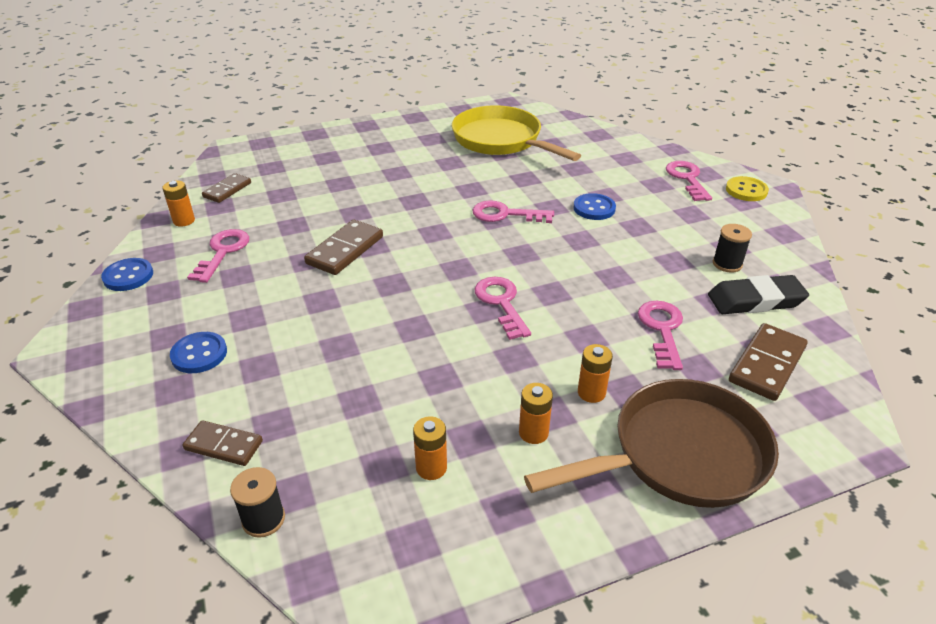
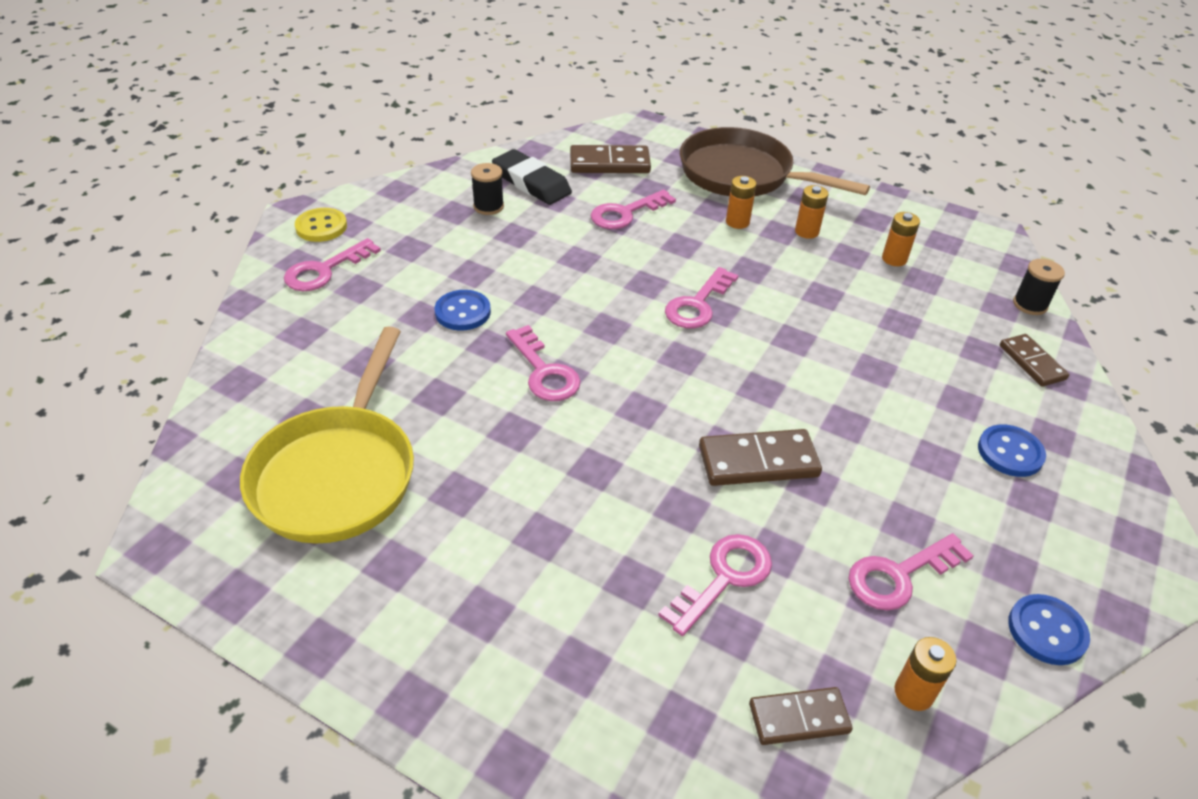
camera: 130 degrees left, 5 degrees up
none -> pink key [658,534,772,636]

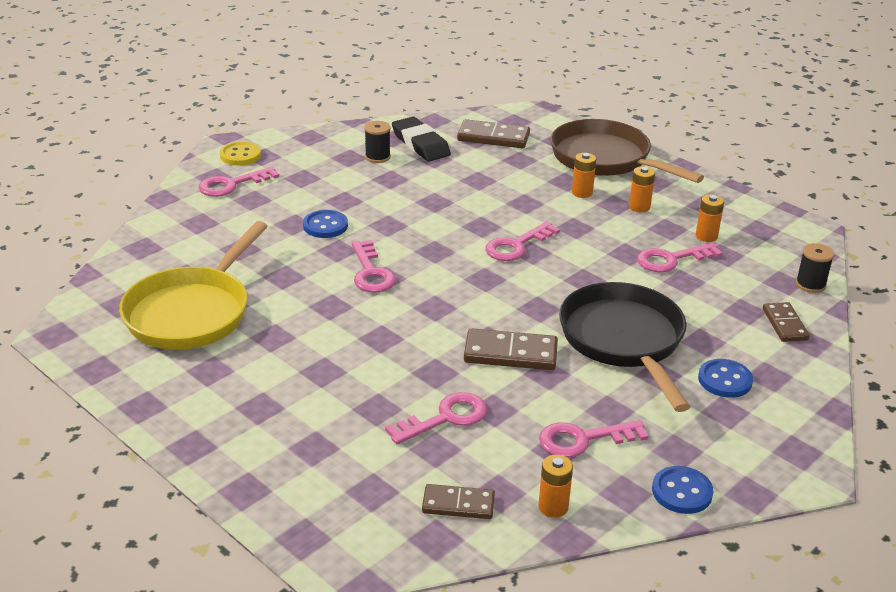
camera: 15 degrees right, 10 degrees down
pink key [591,190,676,229] -> pink key moved to [637,243,723,272]
none -> black pan [559,282,691,412]

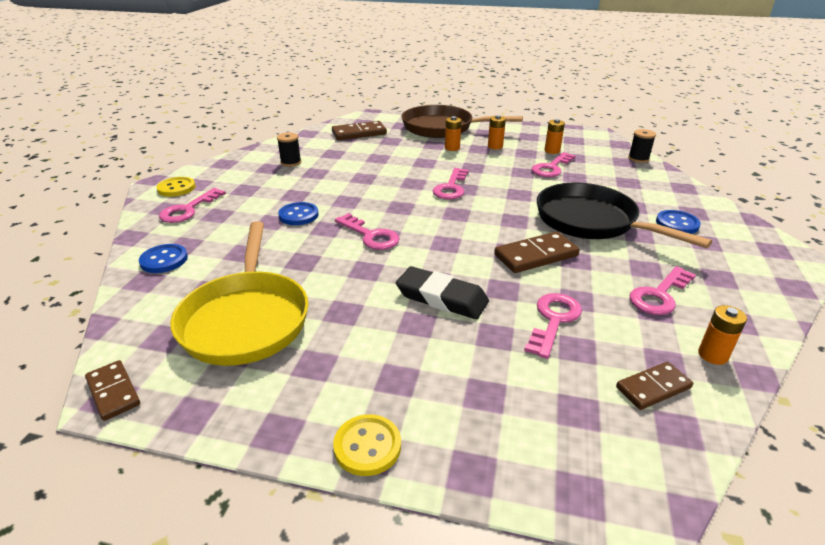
camera: 30 degrees left, 0 degrees up
black eraser [392,117,451,162] -> black eraser moved to [396,266,489,319]
blue button [652,466,713,514] -> blue button moved to [139,244,188,273]
brown domino [763,302,810,342] -> brown domino moved to [85,360,140,421]
none -> yellow button [333,414,401,476]

